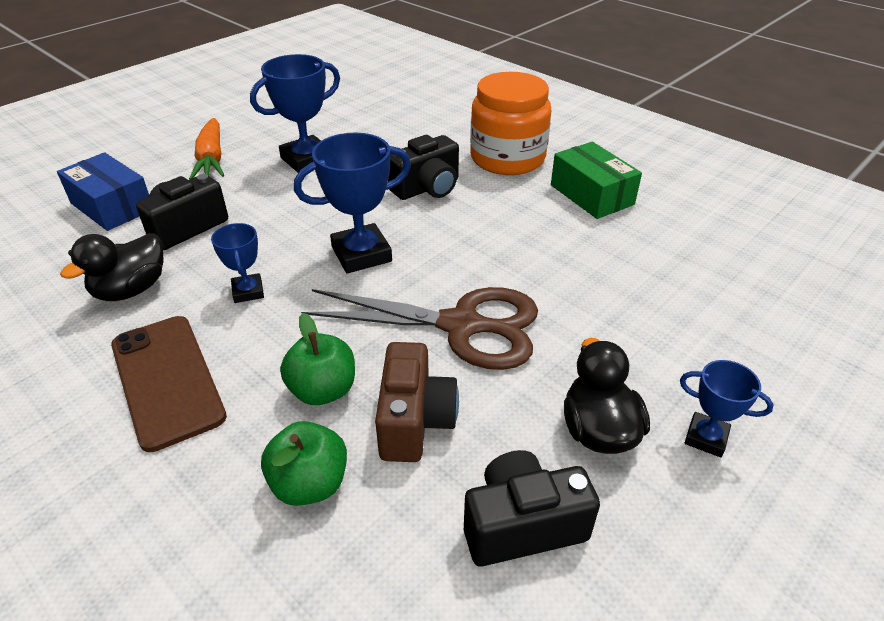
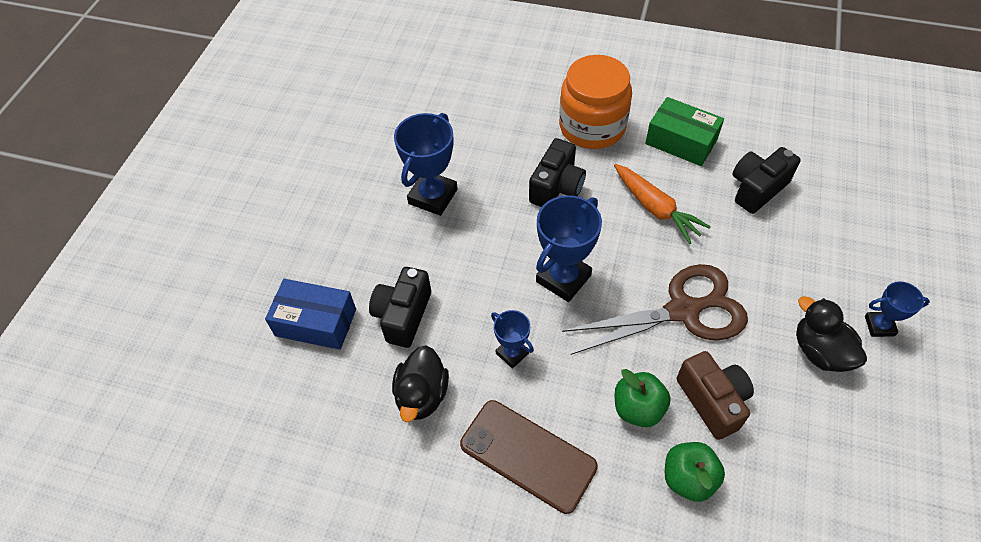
camera: 25 degrees left, 15 degrees up
orange carrot [189,118,224,180] -> orange carrot moved to [614,164,711,244]
black camera [464,450,600,567] -> black camera moved to [732,147,801,214]

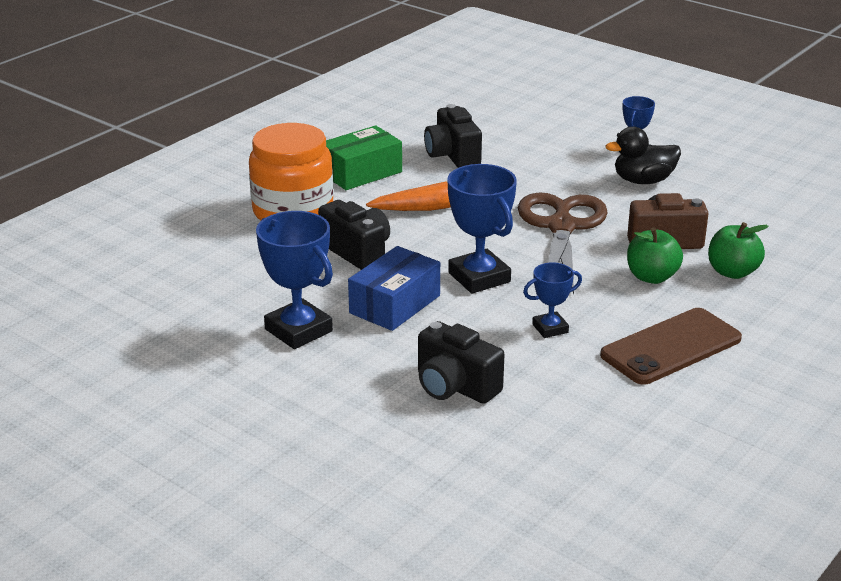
camera: 70 degrees left, 25 degrees down
blue box [265,279,356,350] -> blue box moved to [348,246,440,331]
black duck [392,345,449,422] -> none

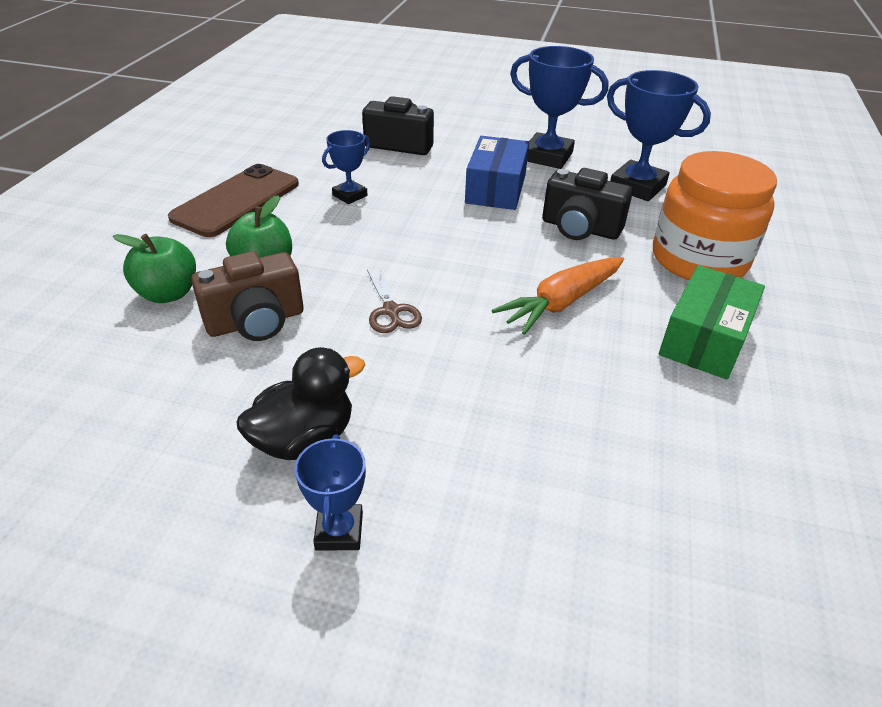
camera: 155 degrees right, 10 degrees up
black camera [424,104,482,168] -> none
blue trophy [448,164,517,294] -> blue trophy moved to [607,70,711,201]
brown scissors [518,192,608,294] -> brown scissors [367,268,422,333], size x0.44

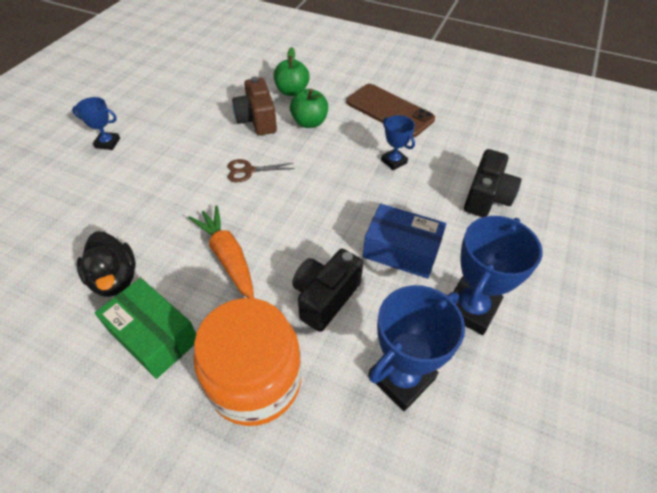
camera: 100 degrees right, 10 degrees up
black duck [236,347,365,460] -> black duck moved to [77,231,136,297]

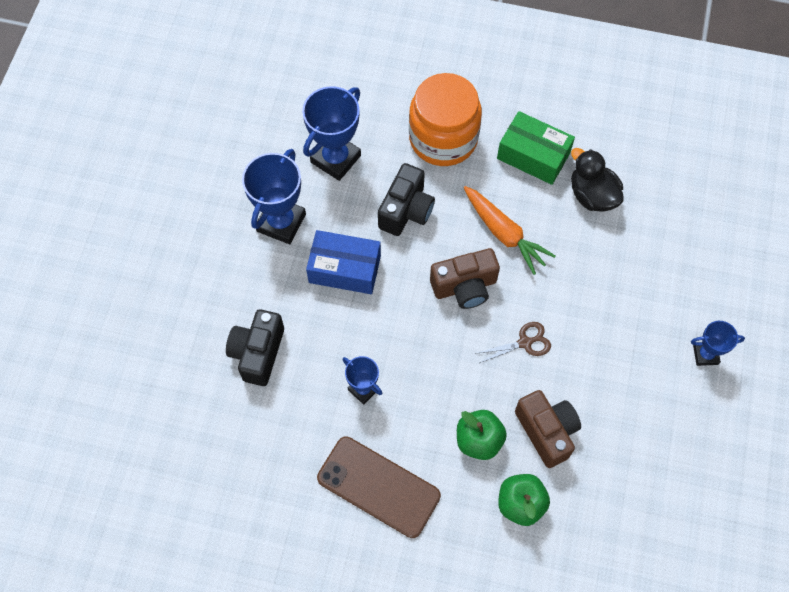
camera: 170 degrees right, 15 degrees up
none -> brown camera [430,248,500,309]

